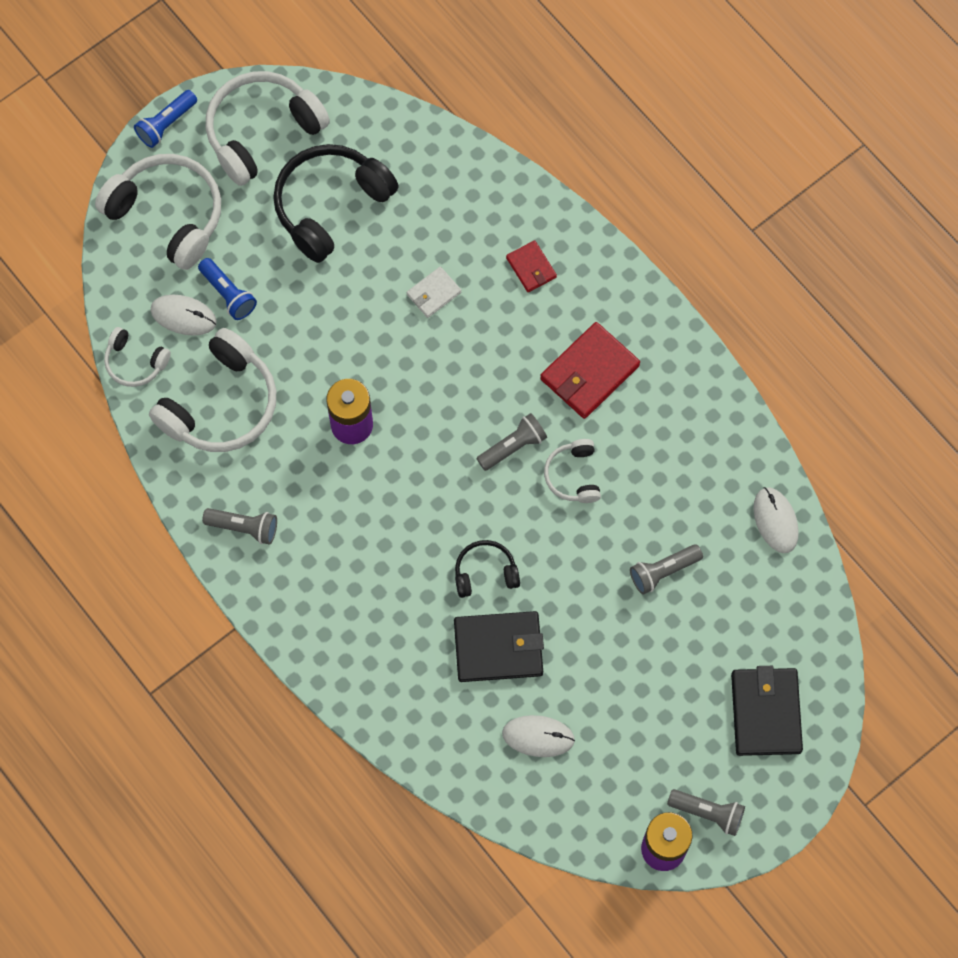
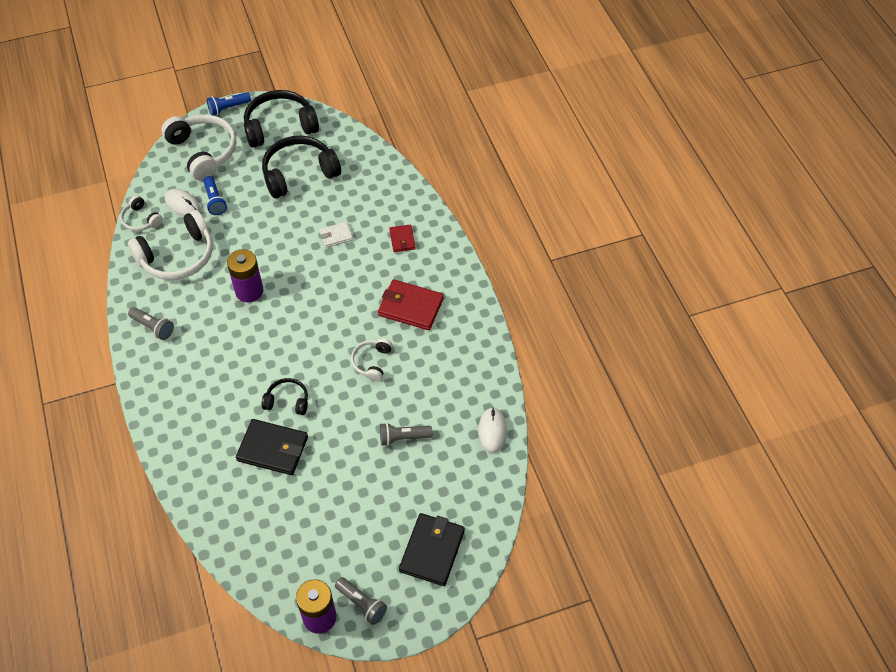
camera: 20 degrees right, 15 degrees down
white headphones [206,71,330,186] -> black headphones [244,90,319,148]
grey flashlight [476,413,547,471] -> none
white mouse [502,715,575,757] -> none
red wallet [540,322,640,419] -> red wallet turned 45 degrees clockwise [378,279,444,330]

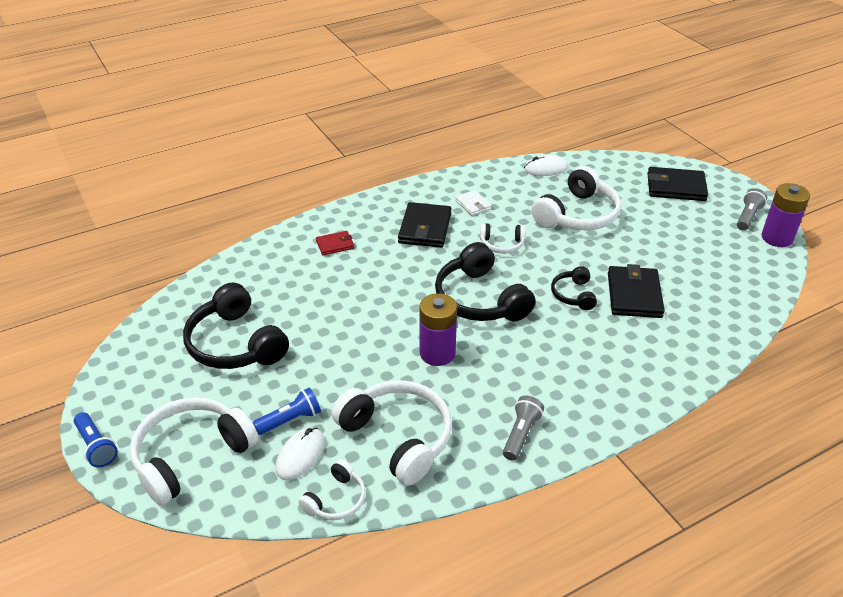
camera: 100 degrees left, 15 degrees down
black headphones [244,90,319,148] -> black headphones moved to [435,242,536,321]
white wallet [319,222,353,248] -> white wallet moved to [455,190,492,216]
red wallet [378,279,444,330] -> black wallet [398,202,452,248]
grey flashlight [380,423,432,446] -> white headphones [531,166,621,230]

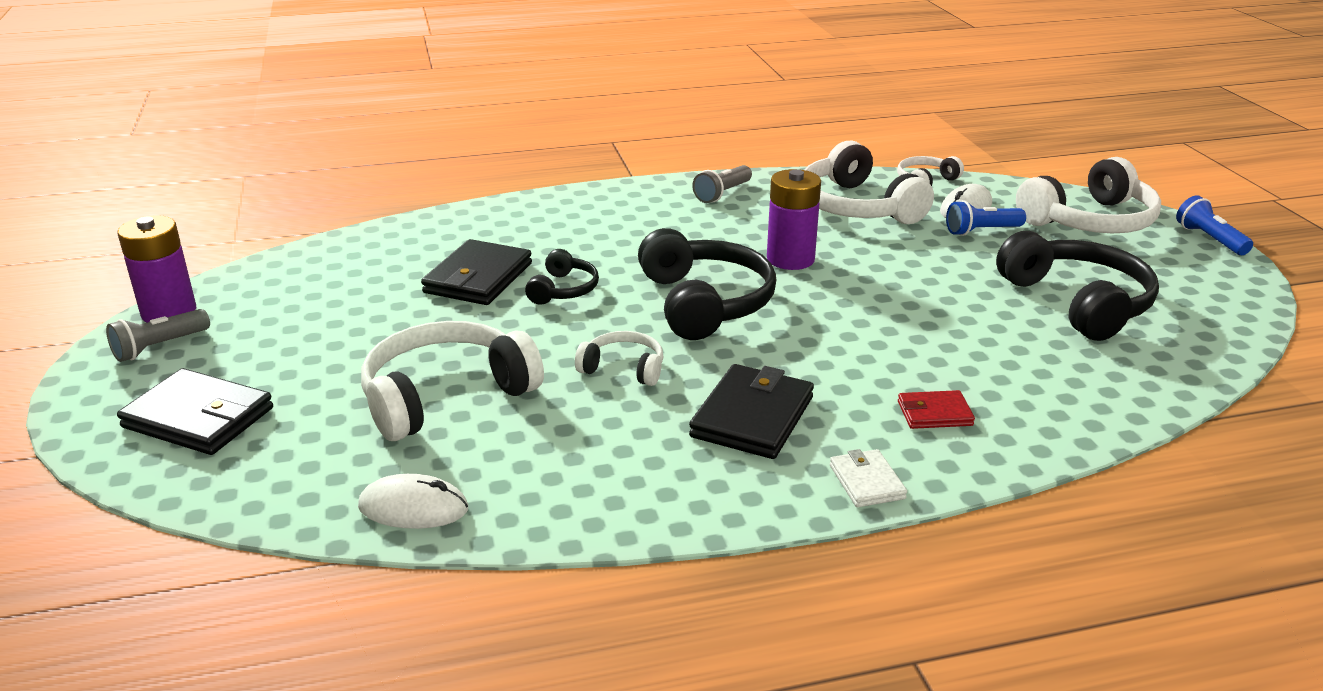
camera: 165 degrees left, 10 degrees down
white wallet [455,190,492,216] -> white wallet moved to [830,449,907,507]

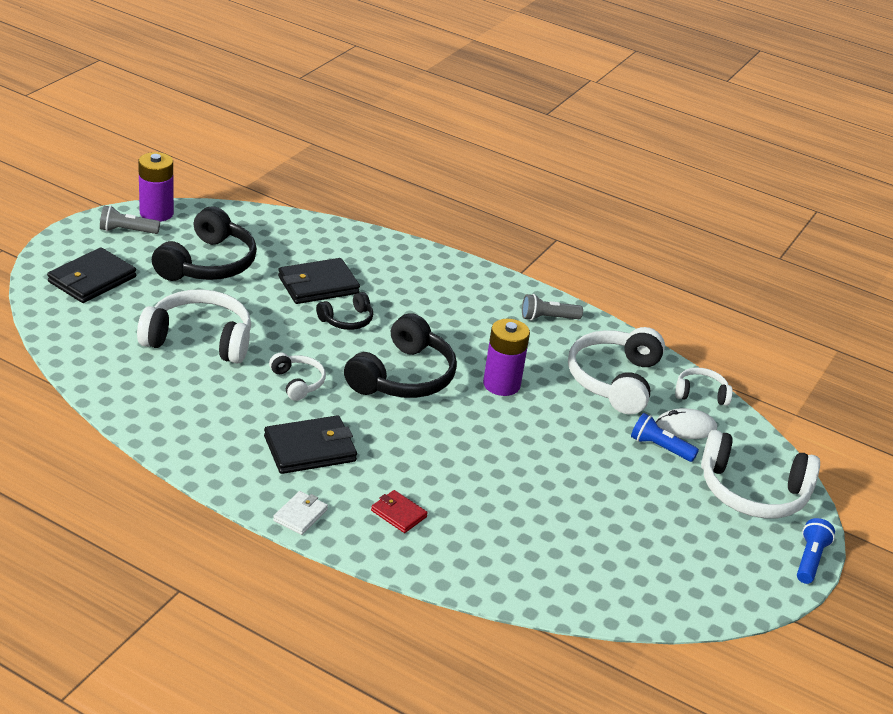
camera: 40 degrees right, 5 degrees up
black wallet [117,368,273,455] -> black wallet turned 60 degrees clockwise [47,247,136,303]
white mouse [358,474,468,529] -> none
black headphones [996,231,1159,341] -> black headphones moved to [152,206,257,281]

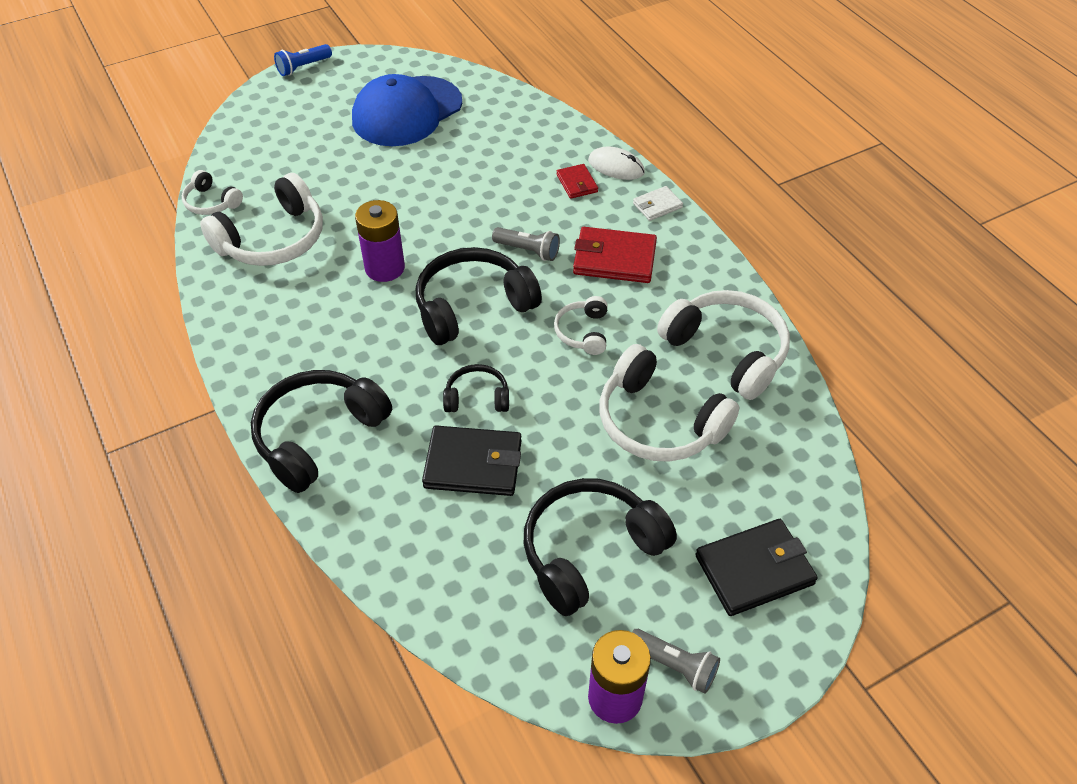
camera: 145 degrees left, 15 degrees up
black wallet [264,415,357,474] -> red wallet [573,227,657,283]
grey flashlight [522,294,583,321] -> grey flashlight moved to [492,227,560,261]
blue flashlight [631,413,699,462] -> none
white mouse [656,408,717,439] -> white mouse moved to [588,147,645,180]
white headphones [701,430,820,518] -> white headphones moved to [657,290,790,400]
none -> black headphones [251,370,392,493]
none -> blue cap [352,74,462,146]

